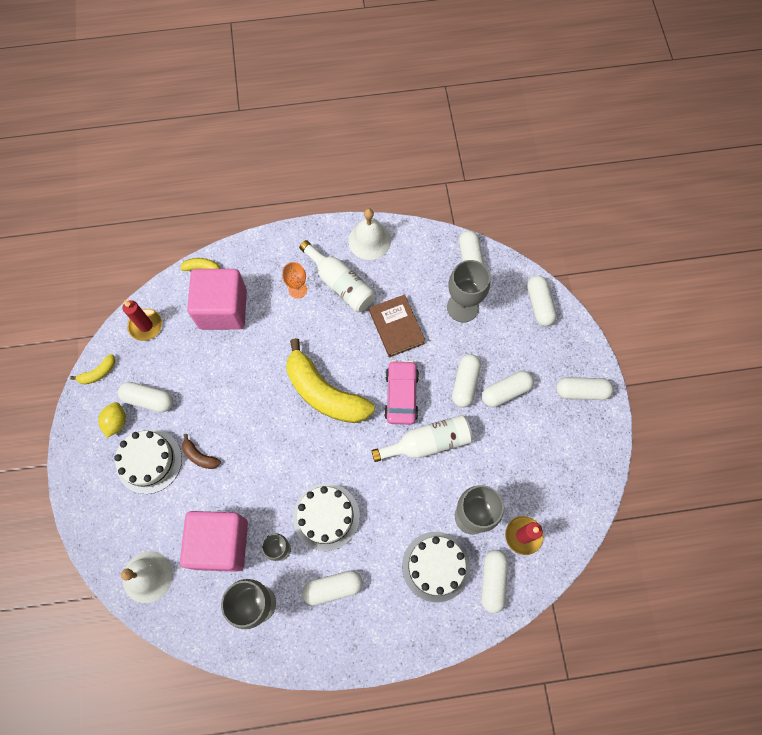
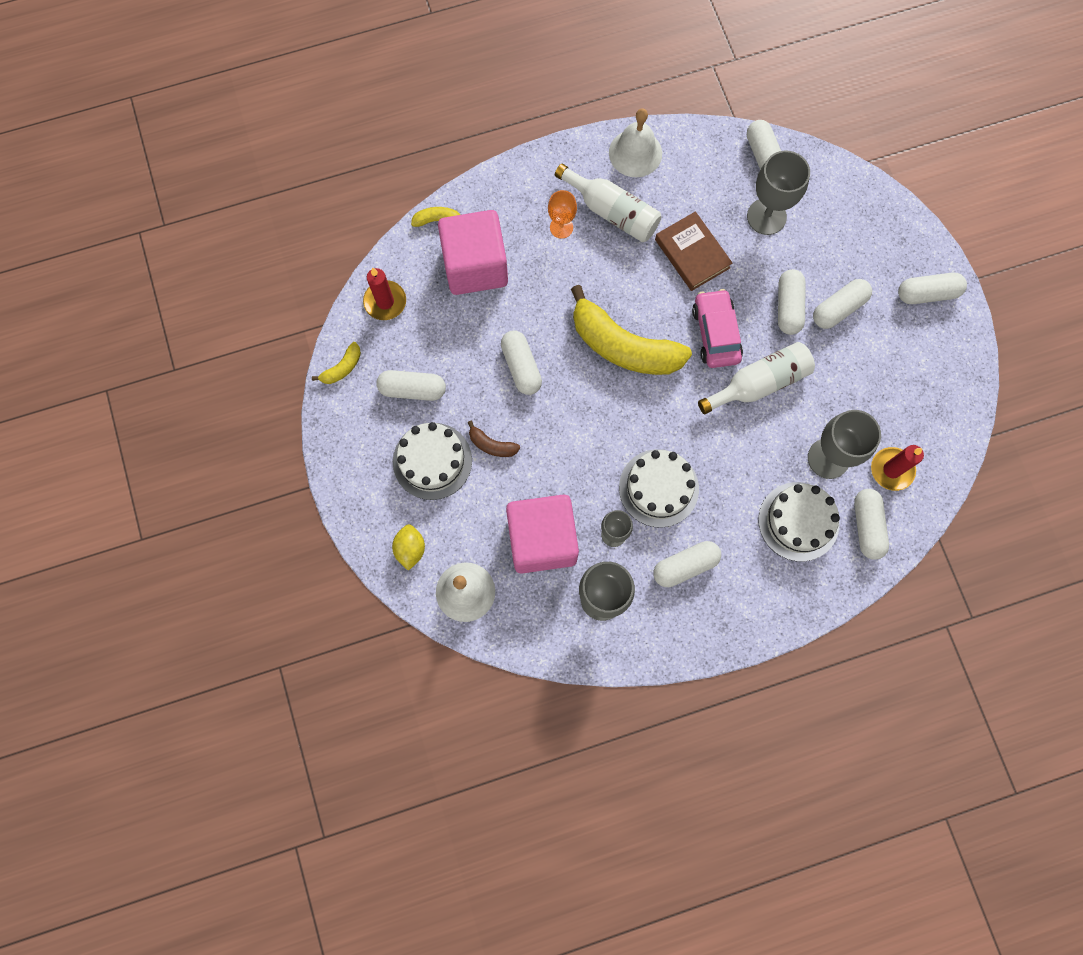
camera: 10 degrees left, 5 degrees up
yellow lemon [98,402,126,438] -> yellow lemon moved to [392,524,425,571]
white capsule [527,275,557,326] -> white capsule moved to [501,330,542,395]

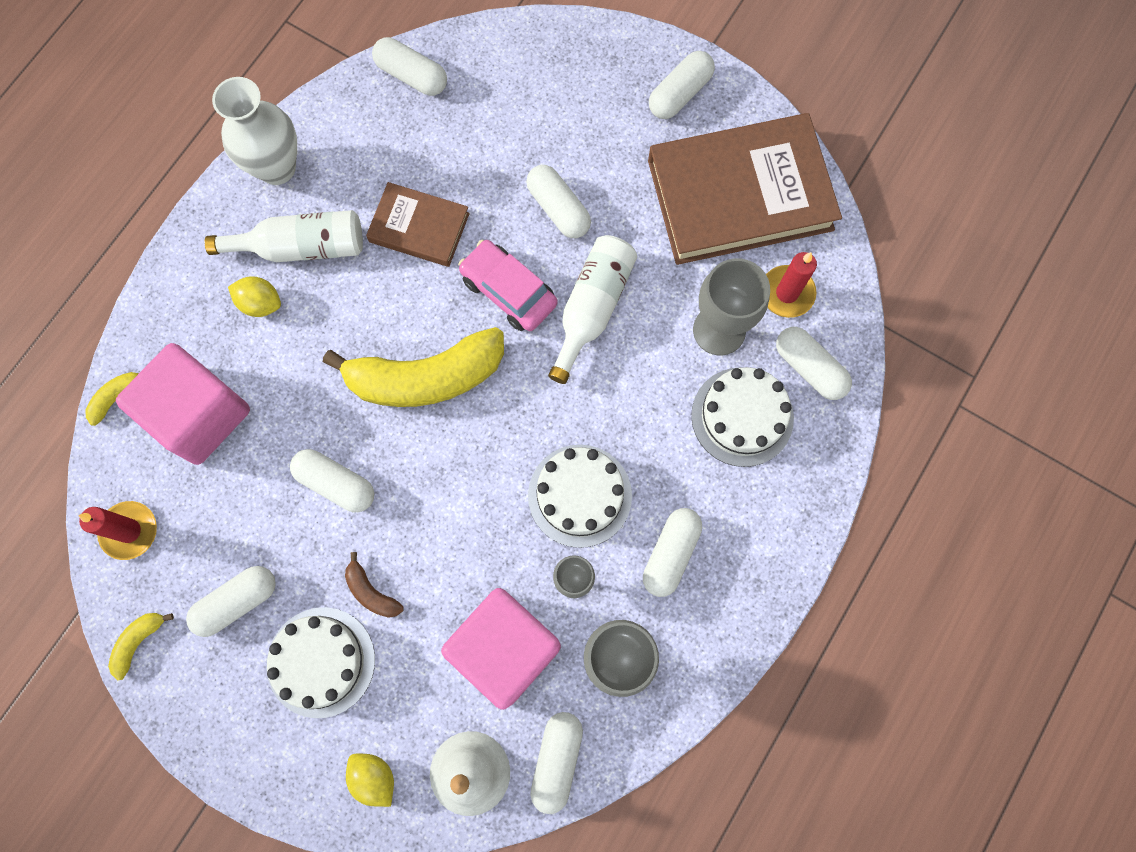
camera: 40 degrees left, 0 degrees up
yellow banana [312,342,361,384] -> yellow banana turned 150 degrees counterclockwise [108,613,174,680]
brown banana [467,421,520,457] -> brown banana turned 60 degrees clockwise [345,552,404,618]
orange goblet [548,190,577,239] -> yellow lemon [228,276,281,317]
white bell [609,109,662,177] -> white vase [212,77,297,185]
grey goblet [747,150,810,235] -> none
white capsule [813,279,872,329] -> white capsule moved to [530,712,583,814]
none -> brown book [648,113,842,265]

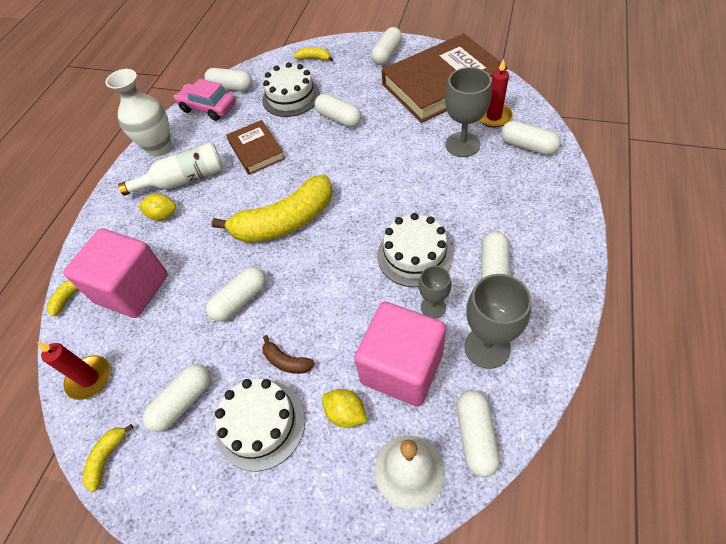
camera: 10 degrees left, 20 degrees down
white capsule [290,449,375,512] -> white capsule turned 60 degrees counterclockwise [206,267,266,322]
yellow lemon [346,754,394,807] -> yellow lemon moved to [322,389,367,428]
brown book [366,182,470,267] -> brown book turned 60 degrees clockwise [226,120,285,175]
pink car [458,240,558,331] -> pink car moved to [174,78,235,121]
white bottle [548,235,637,384] -> none
white cake [691,367,794,467] -> white cake moved to [262,62,320,117]
none -> yellow banana [294,47,333,62]

